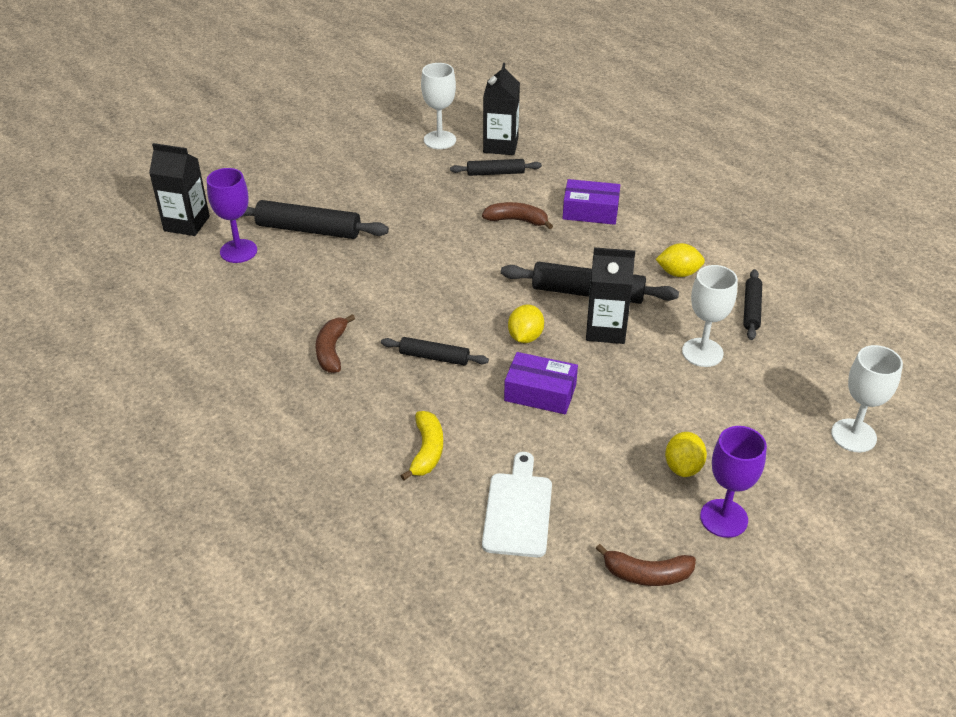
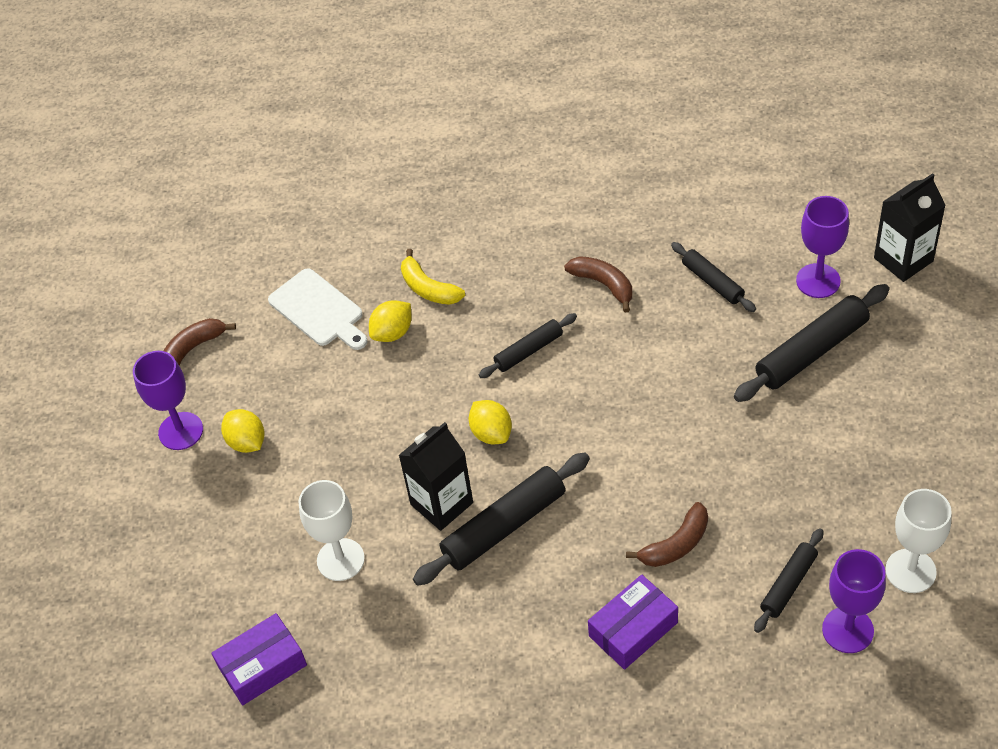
camera: 135 degrees right, 10 degrees up
black carton [483,63,520,155] -> purple goblet [822,549,886,653]
purple box [504,352,578,414] -> purple box moved to [212,613,307,705]
yellow lemon [656,243,705,277] -> yellow lemon moved to [369,300,411,342]
black rolling pin [743,269,762,340] -> black rolling pin moved to [671,242,756,312]
white goblet [831,345,903,452] -> none

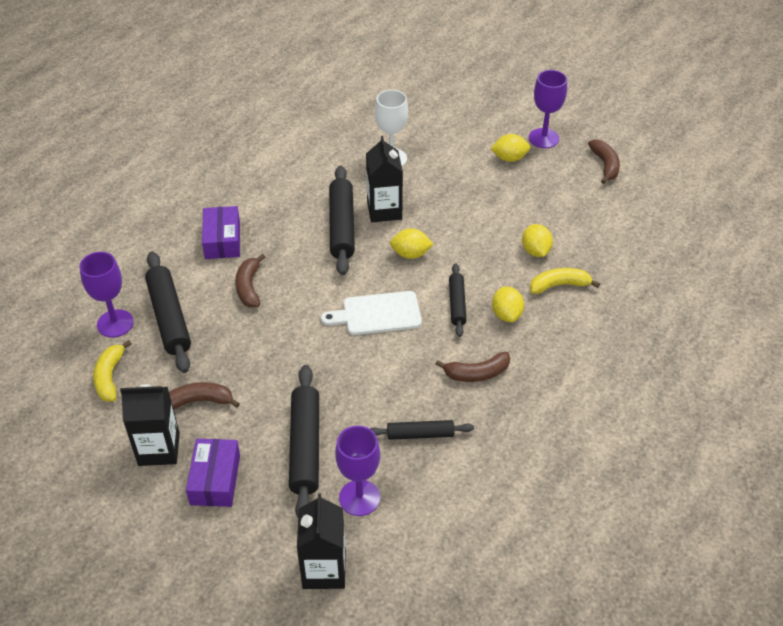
camera: 120 degrees right, 5 degrees down
purple box [212,613,307,705] -> purple box moved to [186,439,240,507]
white cutting board [268,268,368,350] -> white cutting board moved to [321,291,422,335]
black rolling pin [754,528,823,633] -> black rolling pin [145,251,191,373], size x1.70
white goblet [885,489,952,593] -> yellow banana [93,340,131,402]
none -> black carton [120,384,180,466]
none -> brown banana [169,382,240,410]
none -> yellow lemon [492,287,524,322]

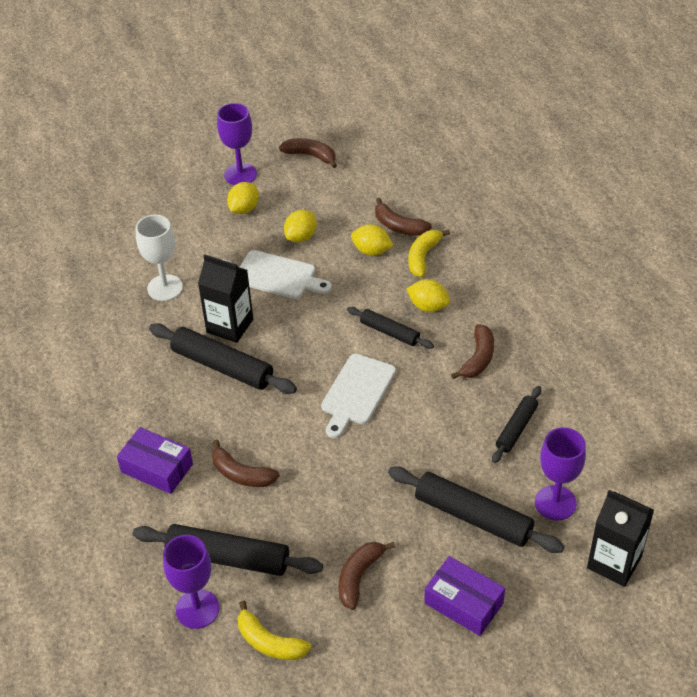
camera: 55 degrees left, 0 degrees up
black carton [120,384,180,466] -> none
yellow lemon [390,228,434,259] -> yellow lemon moved to [284,210,317,242]
none -> white cutting board [240,250,332,299]
none -> brown banana [375,198,432,236]

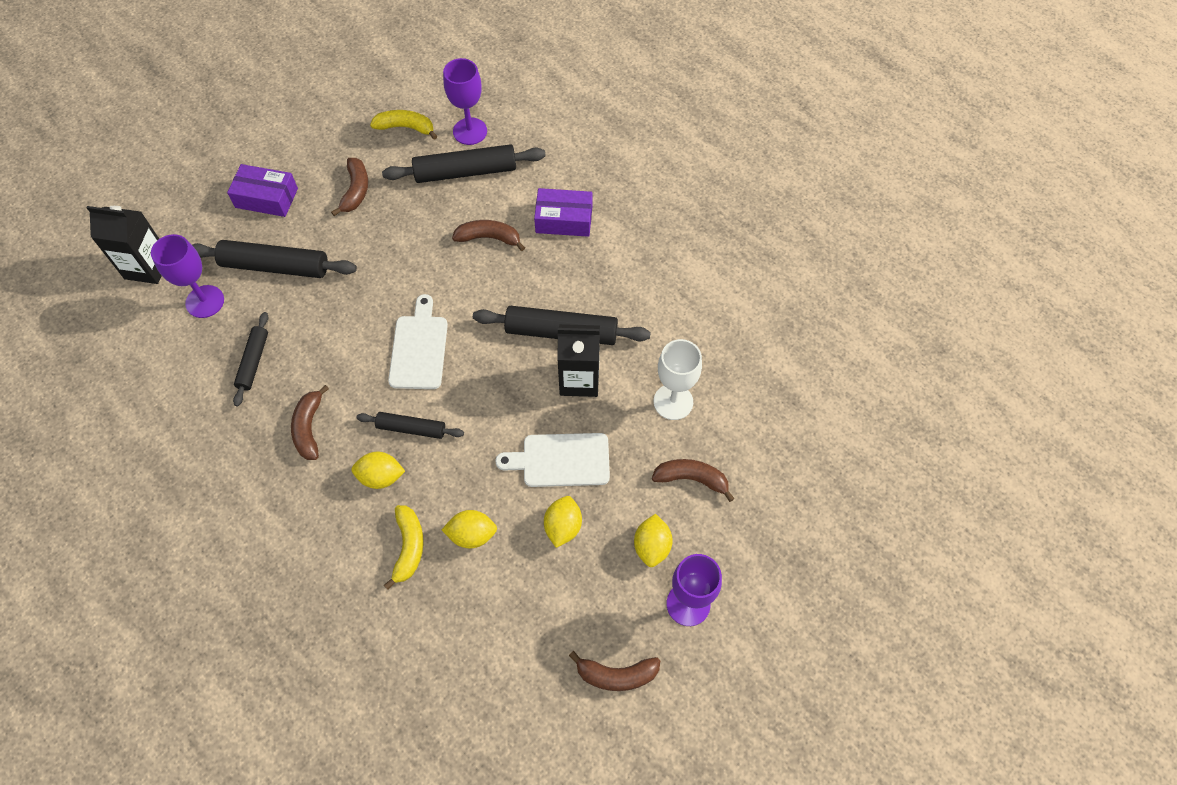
camera: 155 degrees right, 15 degrees up
brown banana [375,198,432,236] -> brown banana moved to [652,459,735,502]

